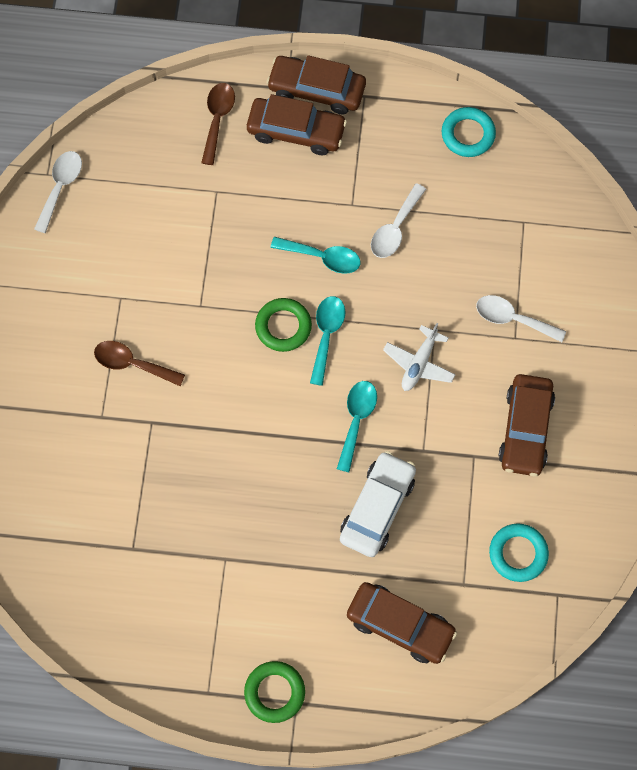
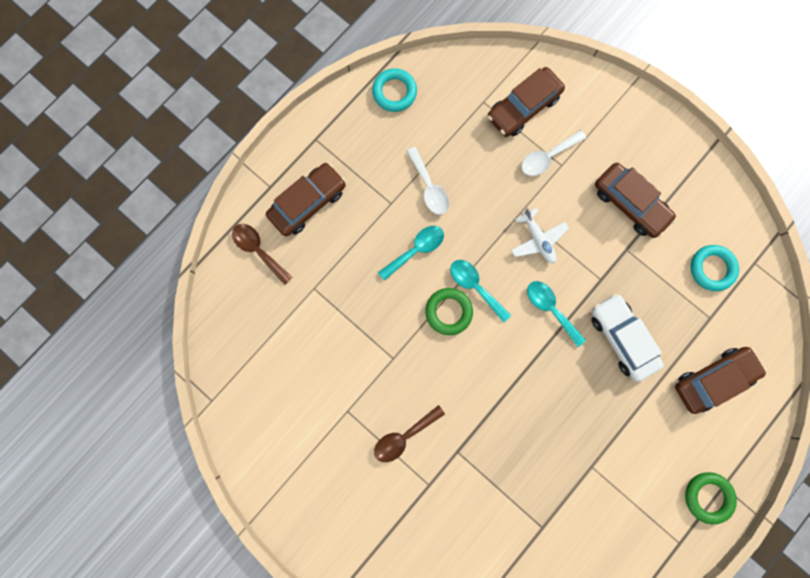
camera: 55 degrees left, 10 degrees up
white spoon [34,151,82,233] -> none
brown car [266,55,366,115] -> brown car moved to [488,67,565,137]

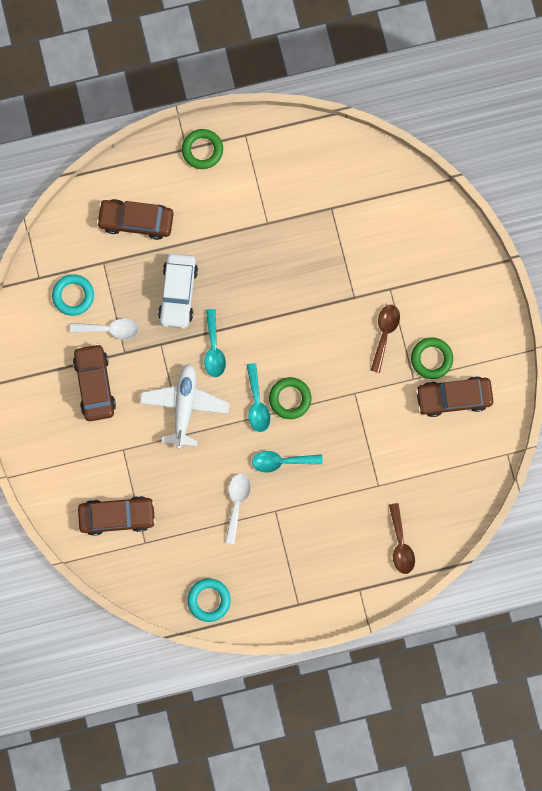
camera: 145 degrees left, 0 degrees up
brown car [266,163,346,236] -> brown car moved to [416,376,493,417]
brown spoon [374,405,445,462] -> brown spoon turned 75 degrees counterclockwise [370,305,400,373]
white plane [511,207,569,264] -> white plane [140,364,229,449], size x1.57
white spoon [522,130,586,176] -> white spoon moved to [69,318,139,340]
none -> green ring [411,337,453,379]

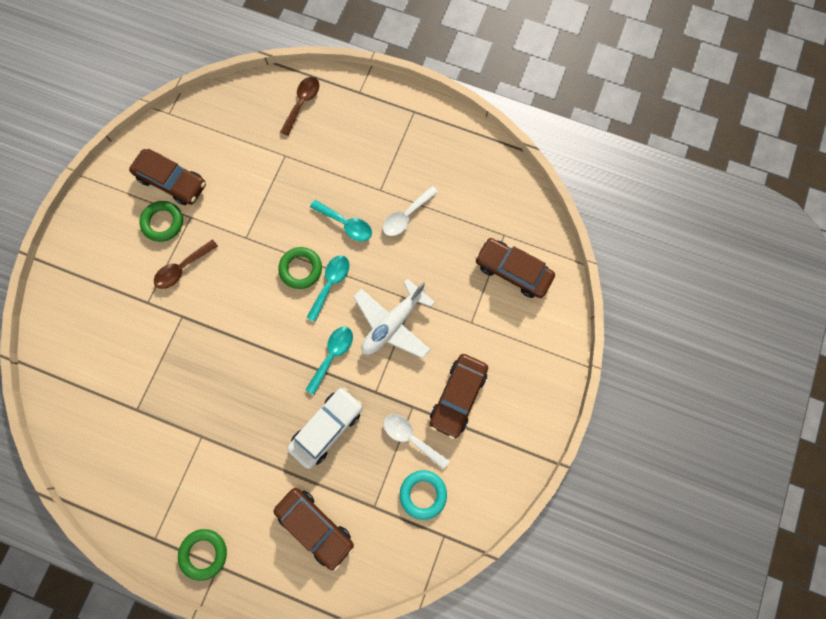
camera: 145 degrees left, 5 degrees down
turquoise ring [187,578,231,622] -> none

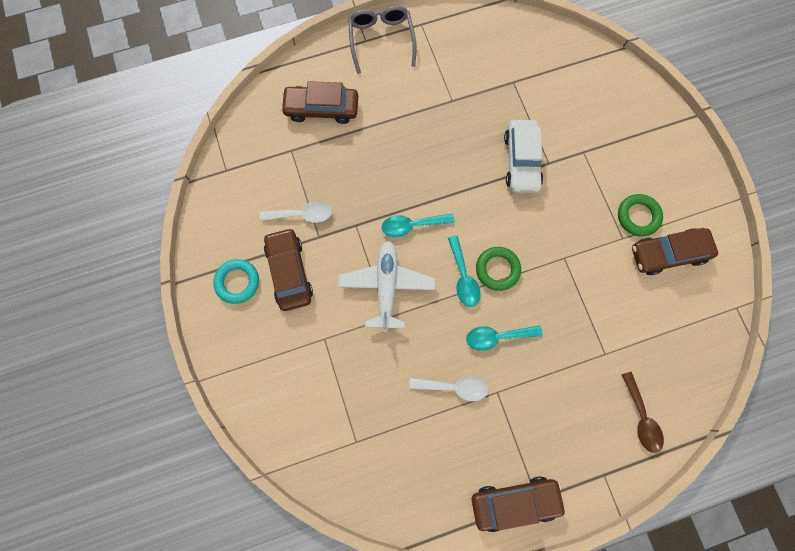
camera: 140 degrees right, 0 degrees up
brown spoon [154,239,218,289] -> none
green ring [178,529,227,581] -> grey glasses [348,6,416,74]
white car [287,387,363,469] -> white car moved to [504,120,543,193]
turquoise spoon [305,327,353,395] -> turquoise spoon turned 90 degrees clockwise [382,214,455,237]
white spoon [383,186,438,236] -> white spoon turned 90 degrees clockwise [409,376,489,401]
turquoise ring [400,470,447,520] -> turquoise ring moved to [213,259,259,304]
brown car [475,238,555,298] -> brown car moved to [472,477,566,532]

